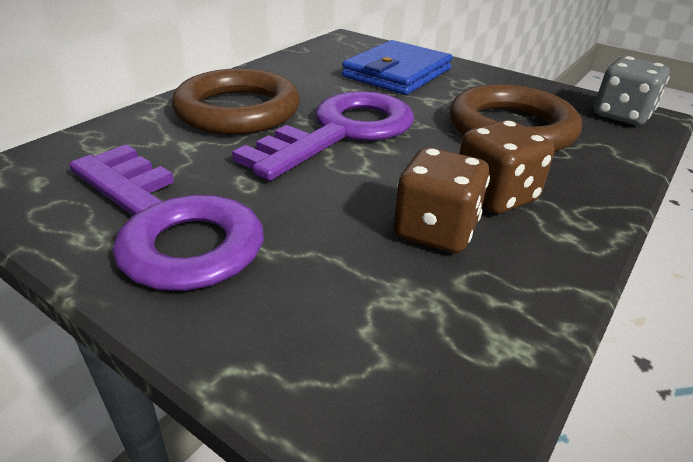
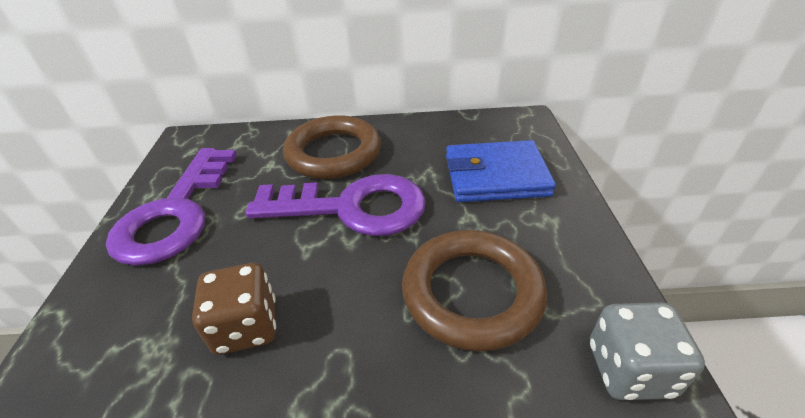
camera: 55 degrees right, 5 degrees up
brown dice [459,120,555,214] -> none

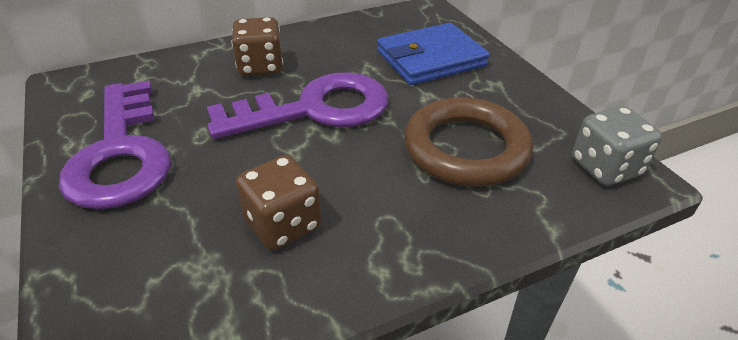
camera: 25 degrees left, 0 degrees up
brown ring [283,115,381,179] -> brown dice [231,17,283,76]

